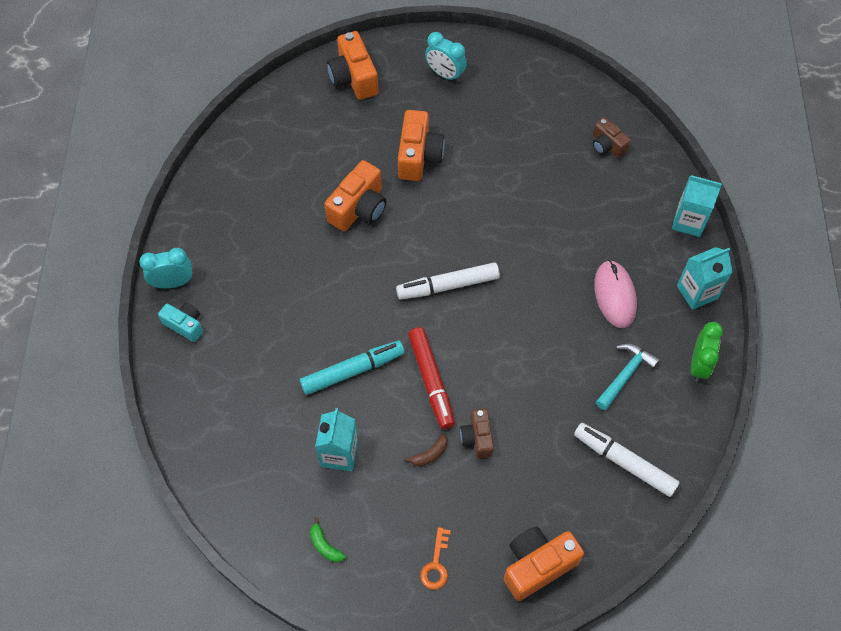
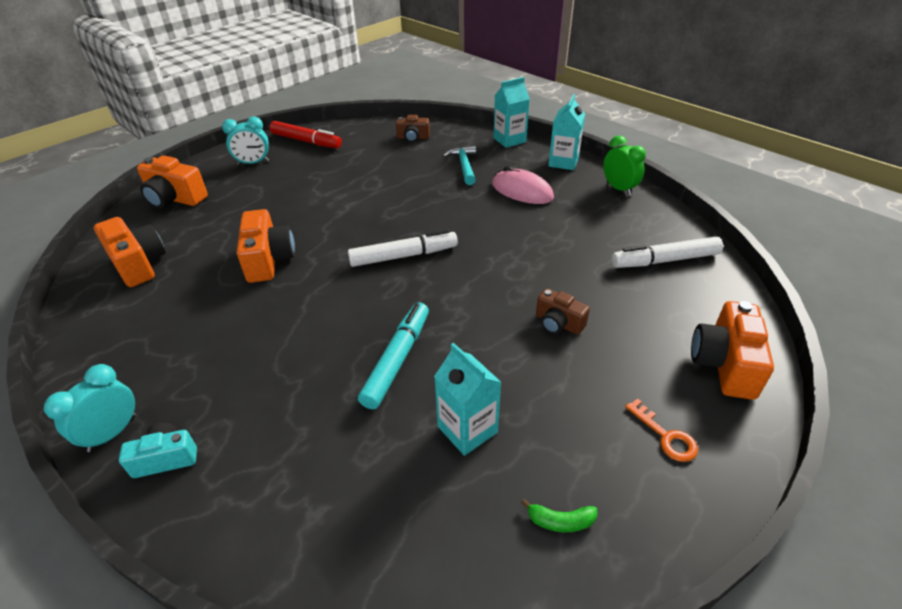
camera: 45 degrees left, 20 degrees down
white marker [396,263,500,300] -> white marker turned 135 degrees counterclockwise [348,230,458,267]
orange camera [398,110,445,181] -> orange camera moved to [94,217,166,287]
brown banana [404,434,448,467] -> none
red marker [408,327,455,429] -> red marker moved to [269,121,342,148]
turquoise hammer [596,343,660,410] -> turquoise hammer moved to [443,144,476,185]

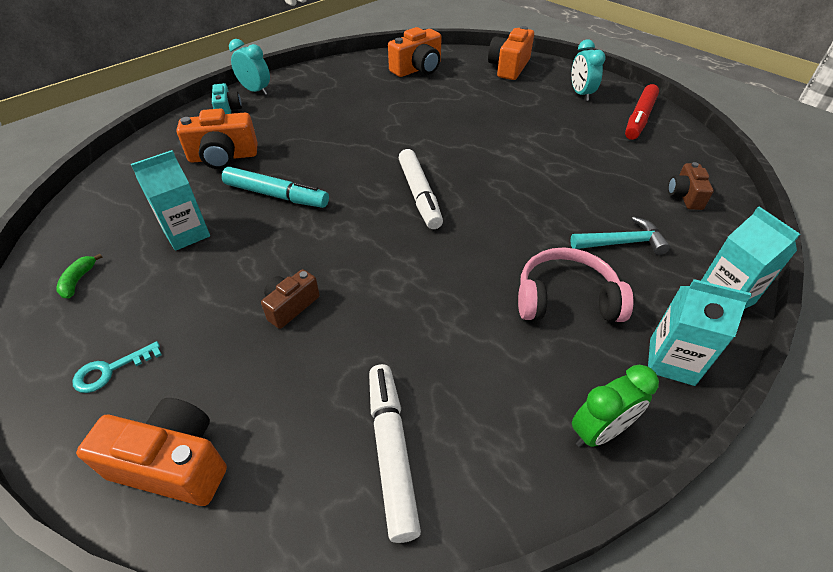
camera: 90 degrees right, 5 degrees up
orange camera [237,209,295,283] -> orange camera moved to [176,109,258,169]
pink mouse [492,166,554,204] -> pink headphones [518,248,633,322]
orange key [625,398,698,462] -> turquoise key [72,341,162,393]

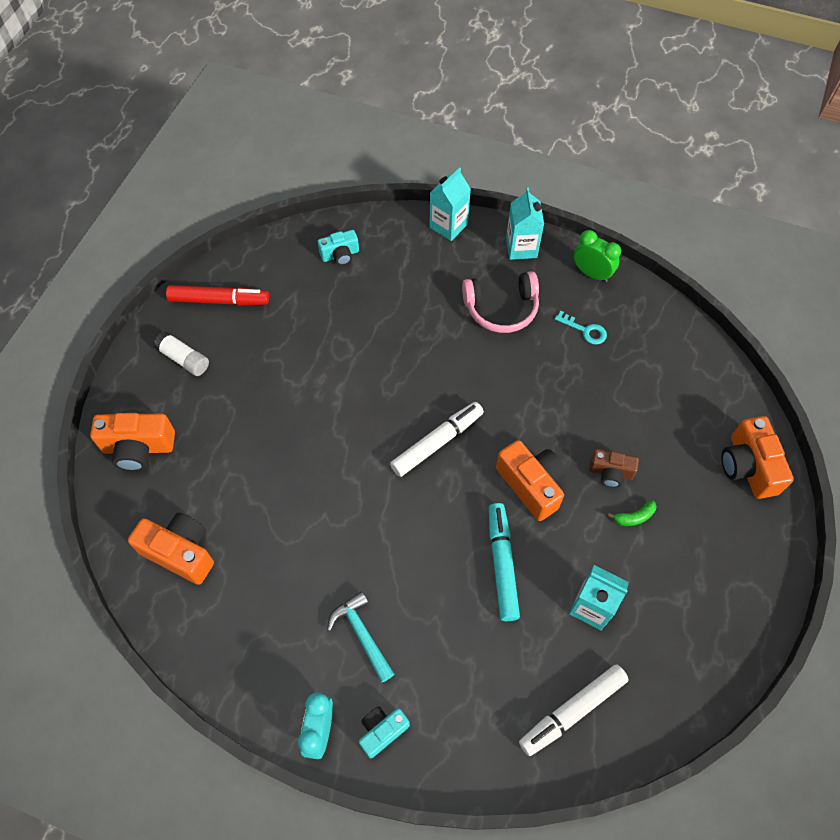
camera: 115 degrees left, 15 degrees up
green banana [57,254,103,298] -> green banana moved to [608,500,657,526]
turquoise key [72,341,162,393] -> turquoise key moved to [555,311,607,345]
orange camera [176,109,258,169] -> orange camera moved to [496,440,566,521]
white marker [369,364,421,543] -> white marker moved to [519,664,629,756]
pink headphones [518,248,633,322] -> pink headphones turned 75 degrees counterclockwise [462,271,539,333]
turquoise hammer [570,216,670,255] -> turquoise hammer moved to [327,591,394,682]
turquoise clock [571,40,606,101] -> white glue stick [154,331,209,376]
brown camera [668,162,714,210] -> turquoise camera [318,230,359,265]

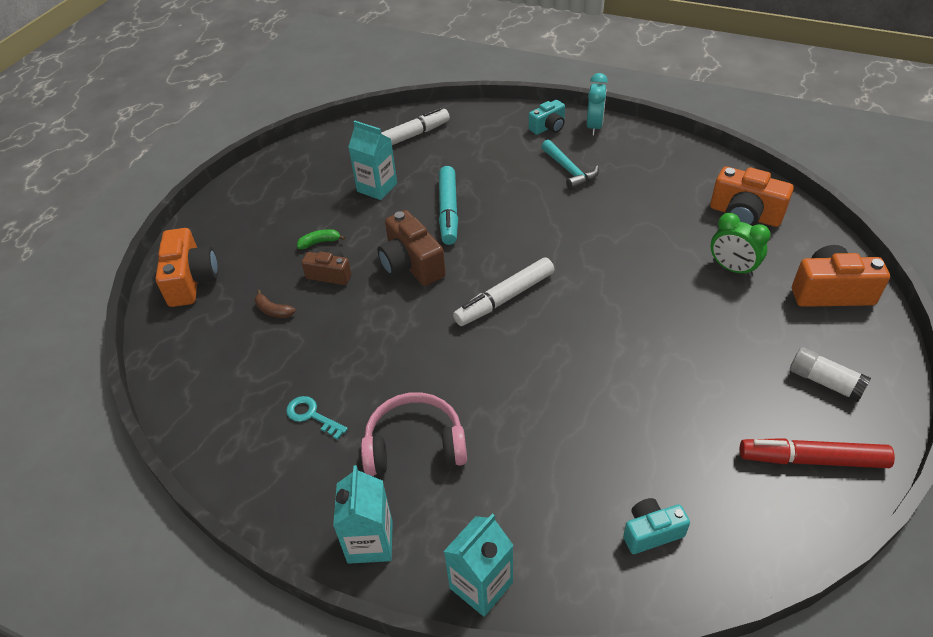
camera: 175 degrees left, 15 degrees down
orange camera [496,440,566,521] -> brown camera [378,210,446,286]
green clock [573,230,621,282] -> green clock moved to [711,213,771,277]
none -> brown banana [255,290,296,318]

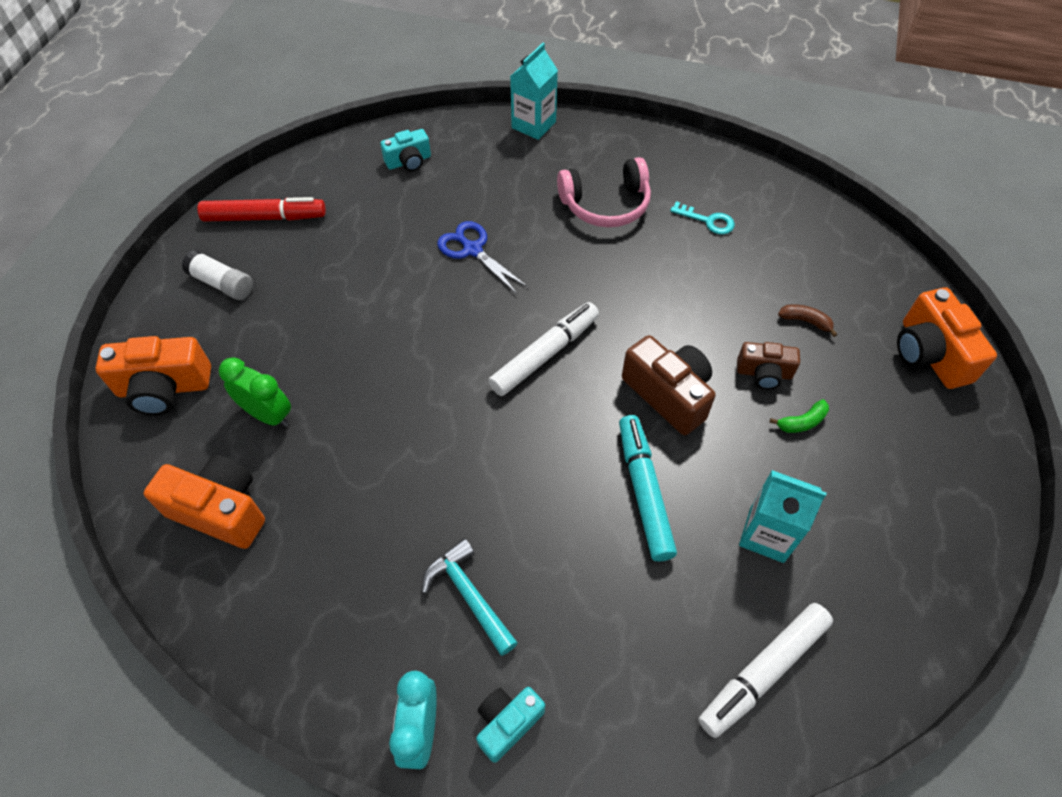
camera: 170 degrees right, 10 degrees up
turquoise carton [333,465,393,564] -> none
none -> blue scissors [437,221,528,294]

